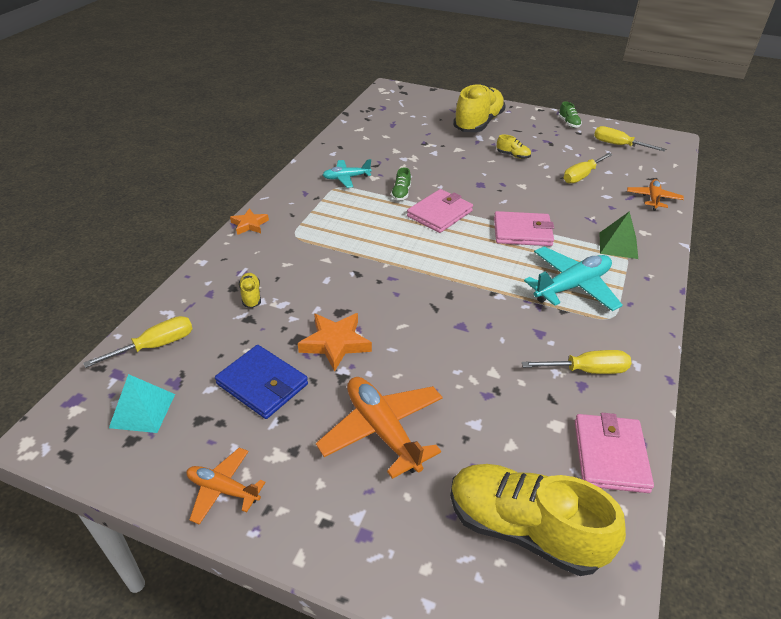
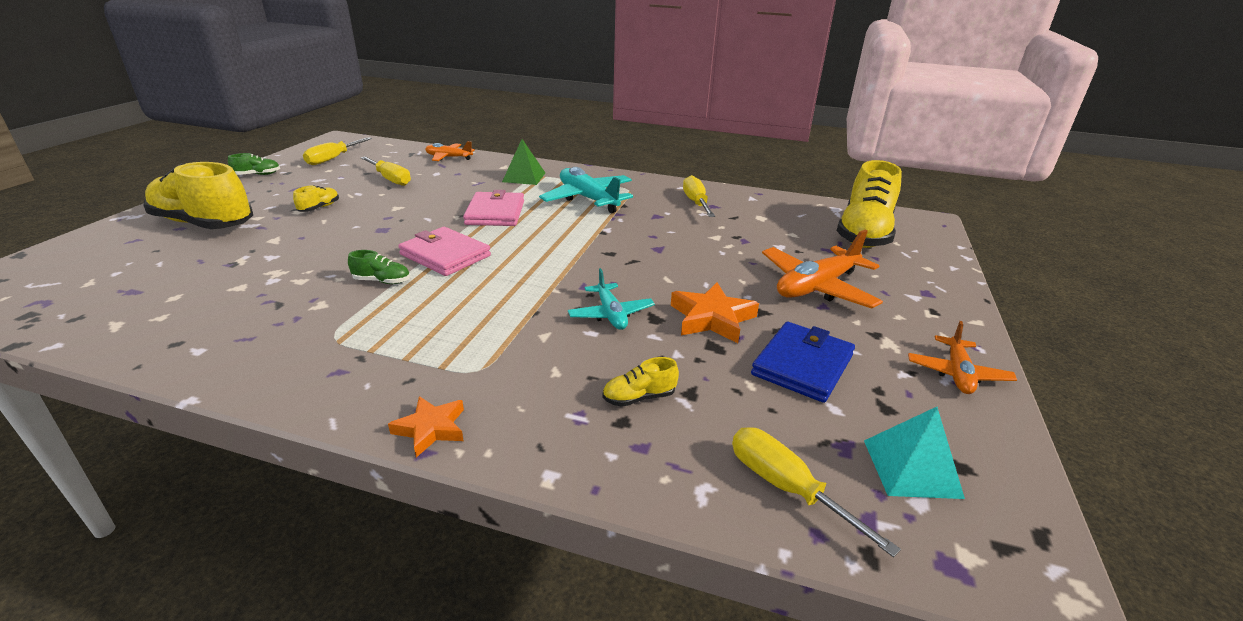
camera: 95 degrees left, 10 degrees down
turquoise plane [323,159,372,188] -> turquoise plane moved to [568,268,655,330]
pink wallet [575,413,654,493] -> none

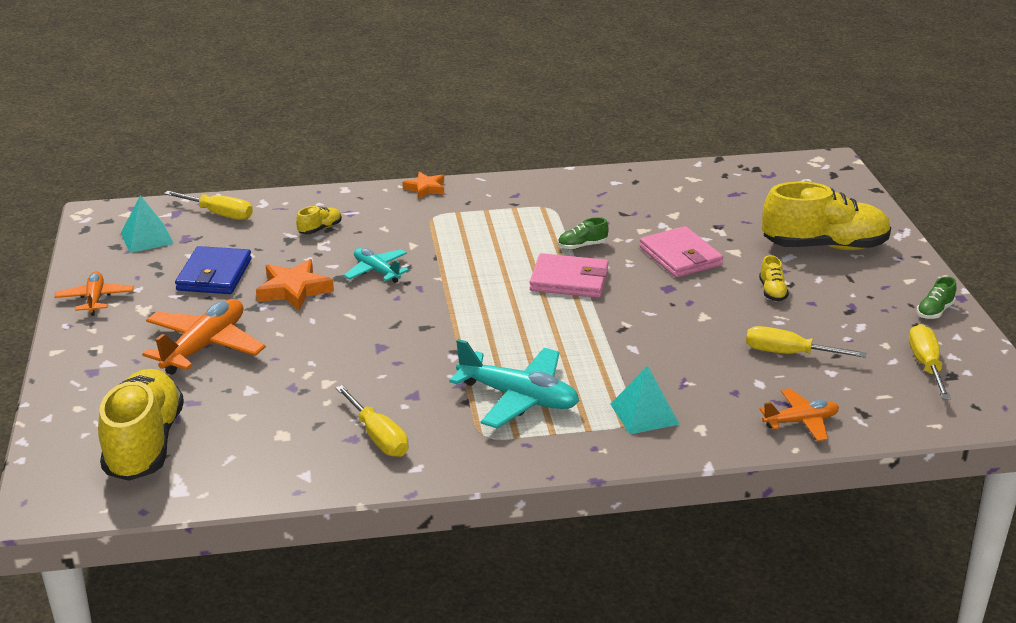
camera: 155 degrees right, 0 degrees up
pink wallet [463,190,524,226] -> pink wallet moved to [639,226,723,278]
green pyramid [502,139,545,185] -> turquoise pyramid [610,365,680,434]

